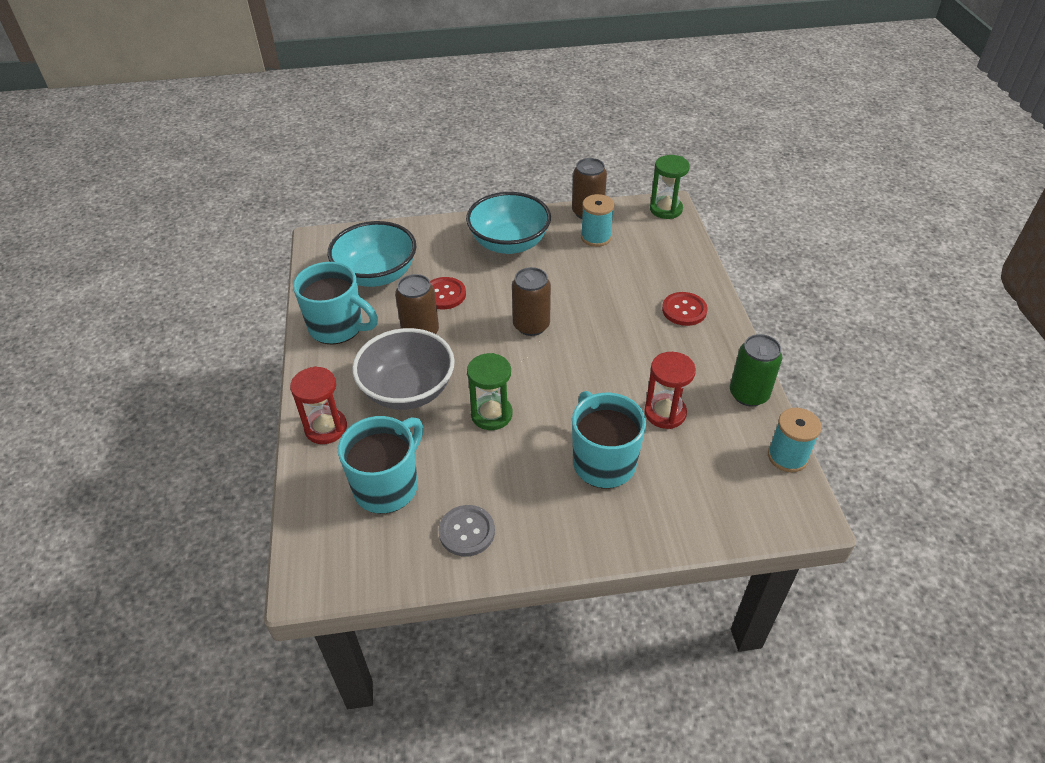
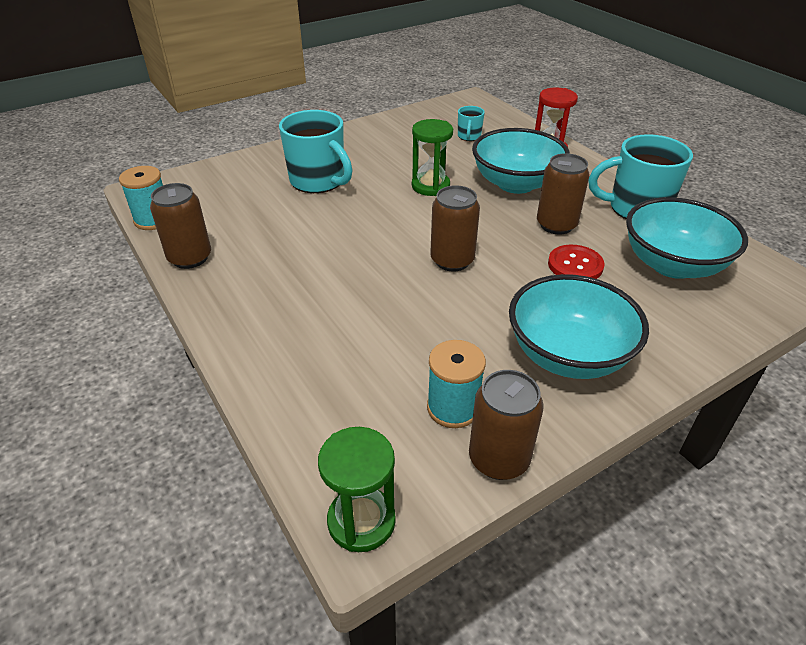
camera: 155 degrees right, 5 degrees down
turquoise mug [338,416,423,514] -> turquoise mug [458,106,485,141], size x0.48
grey bowl [352,328,455,410] -> turquoise bowl [472,128,570,194]
grey button [439,505,495,557] -> none
red hourglass [644,352,696,429] -> none
red button [662,292,708,326] -> none
green can [730,334,782,406] -> brown can [150,183,211,269]

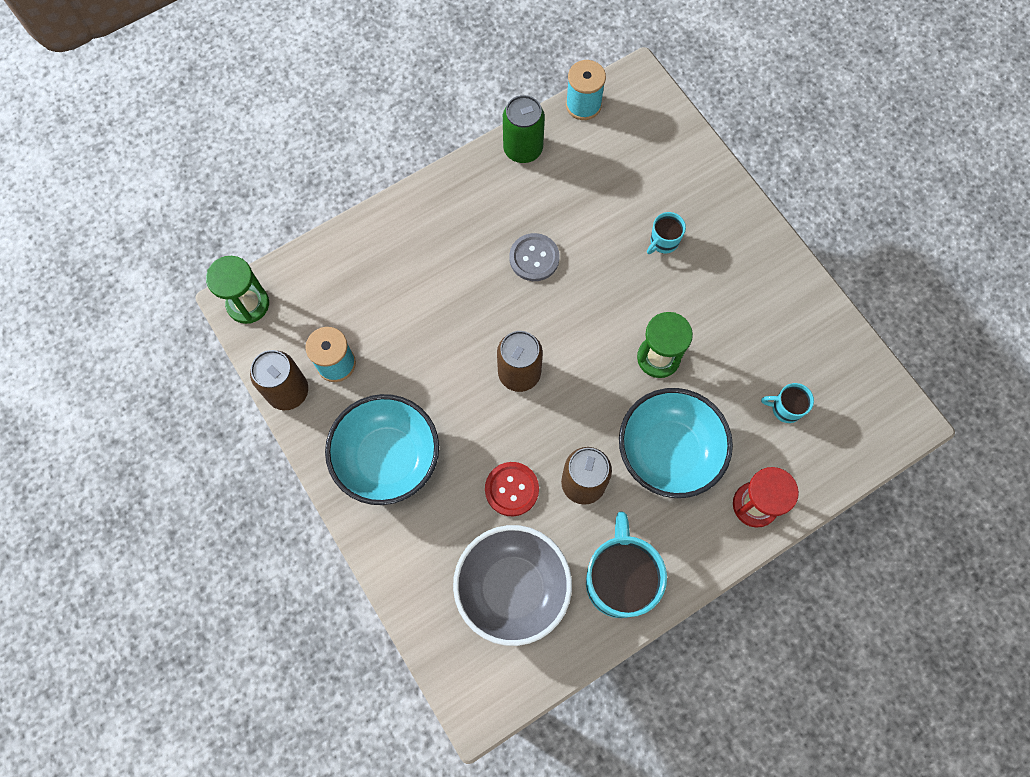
camera: 90 degrees right, 30 degrees up
brown can [150,183,211,269] -> green can [503,95,545,163]
turquoise mug [279,110,352,193] -> turquoise mug [647,212,686,254], size x0.48
turquoise bowl [626,197,748,279] -> grey bowl [453,525,572,646]
none -> grey button [509,233,560,281]

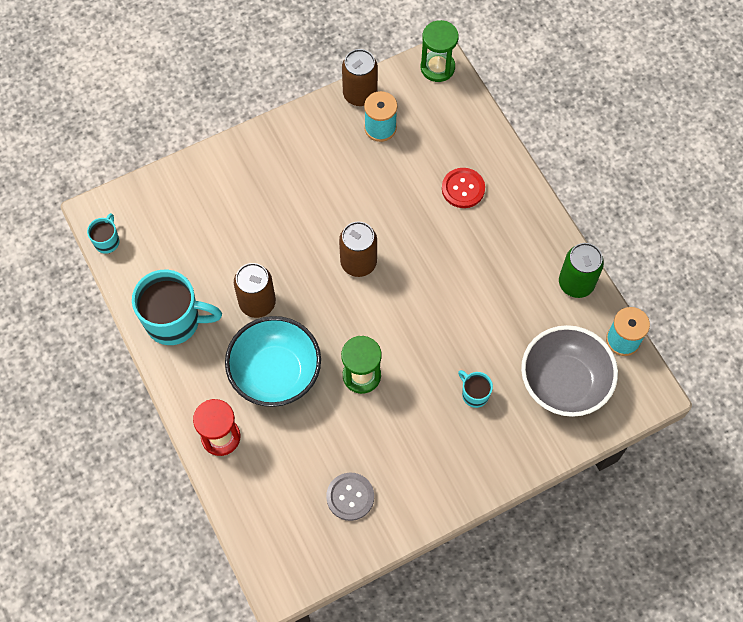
camera: 95 degrees right, 5 degrees down
turquoise bowl [325,394,439,505] -> none
grey bowl [453,525,572,646] -> grey bowl moved to [521,325,618,417]
red button [485,462,539,516] -> red button moved to [442,168,485,208]
grey button [509,233,560,281] -> grey button moved to [326,473,374,521]
turquoise mug [761,383,814,423] -> turquoise mug moved to [87,213,119,254]

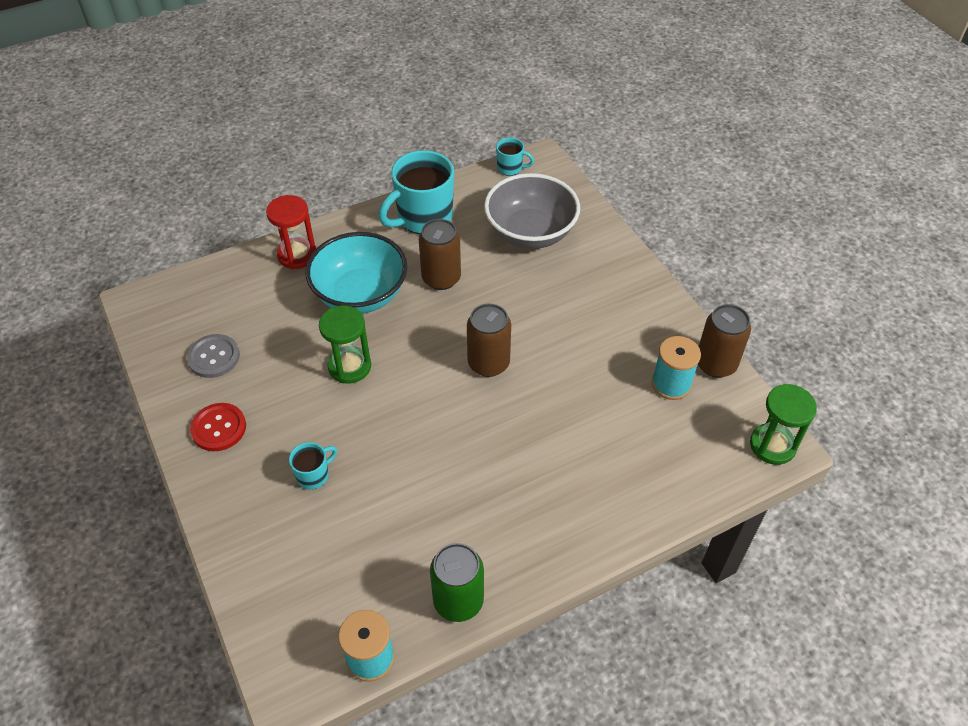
camera: 90 degrees right, 15 degrees down
turquoise mug [132,270,222,345] -> turquoise mug turned 45 degrees clockwise [379,150,454,234]
red button [442,168,485,208] -> red button moved to [190,403,246,451]
grey bowl [521,325,618,417] -> grey bowl moved to [484,173,580,249]

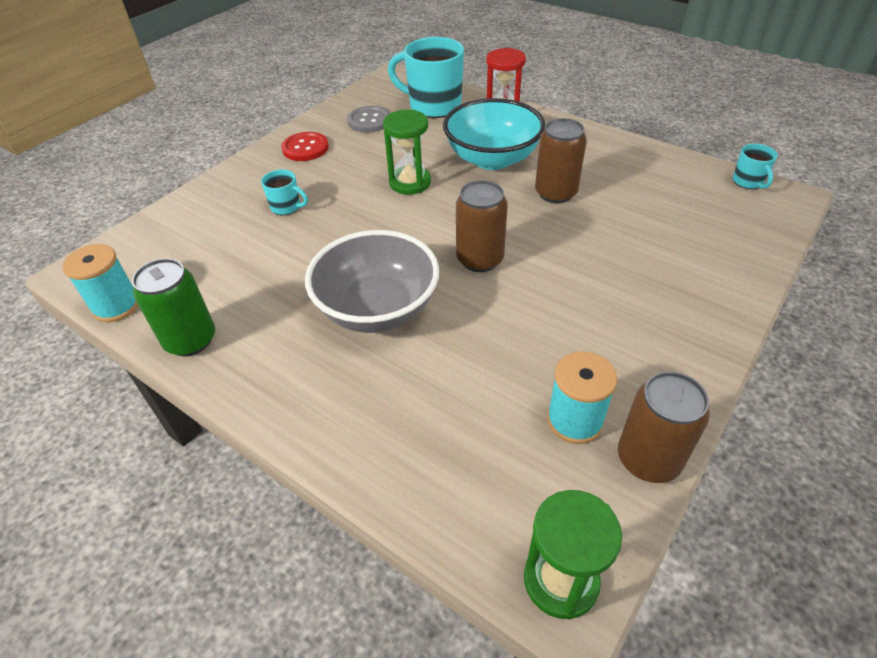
camera: 65 degrees right, 5 degrees down
turquoise mug [379,150,454,234] -> turquoise mug moved to [388,37,464,118]
grey bowl [484,173,580,249] -> grey bowl moved to [305,230,439,333]

